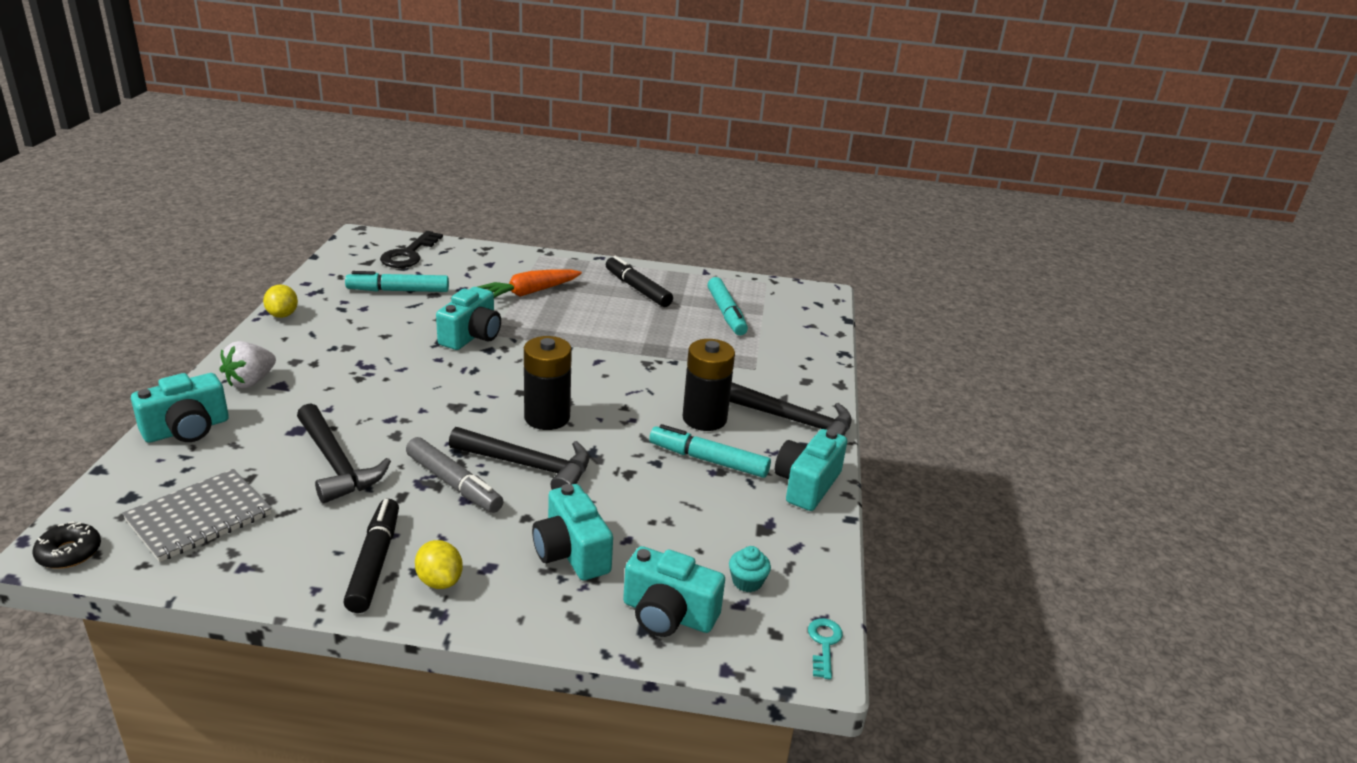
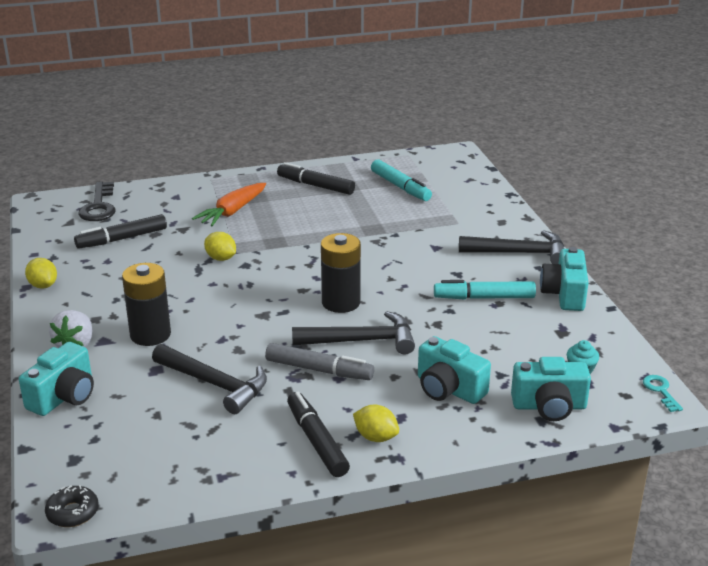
camera: 20 degrees left, 0 degrees up
grey notebook [122,469,272,562] -> none
turquoise marker [345,271,449,292] -> black marker [74,214,167,249]
turquoise camera [436,287,501,350] -> yellow lemon [204,232,236,261]
black battery [683,339,735,431] -> black battery moved to [122,263,171,346]

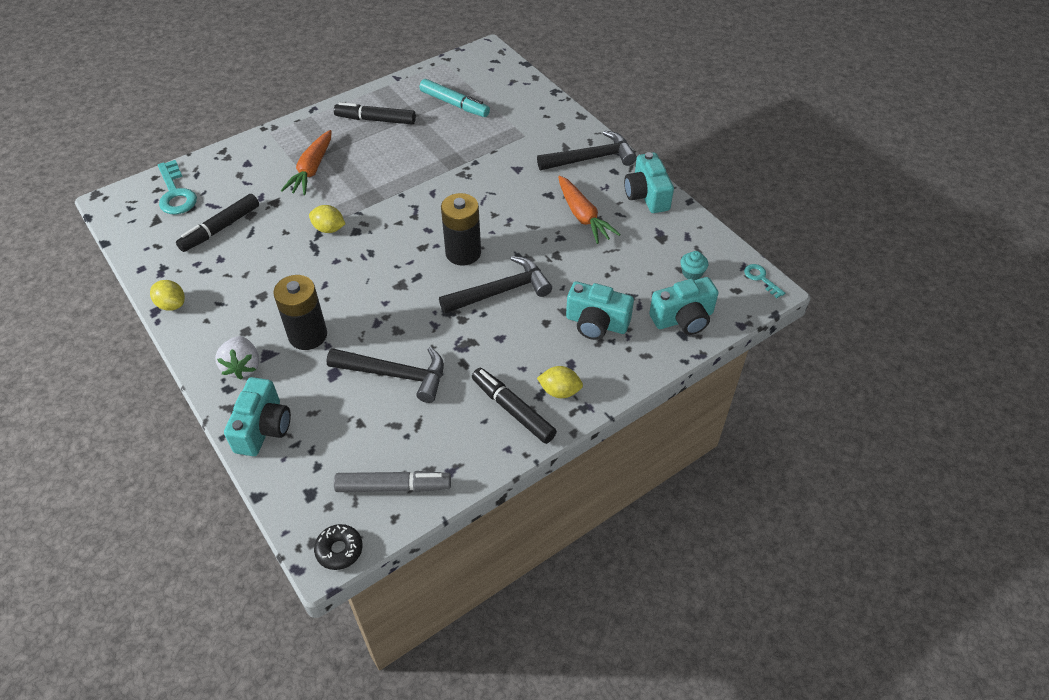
camera: 20 degrees left, 20 degrees up
black key [78,182,116,221] -> turquoise key [158,160,197,214]
grey marker [265,343,374,380] -> grey marker moved to [334,471,451,492]
turquoise marker [434,280,536,300] -> orange carrot [558,175,620,244]

